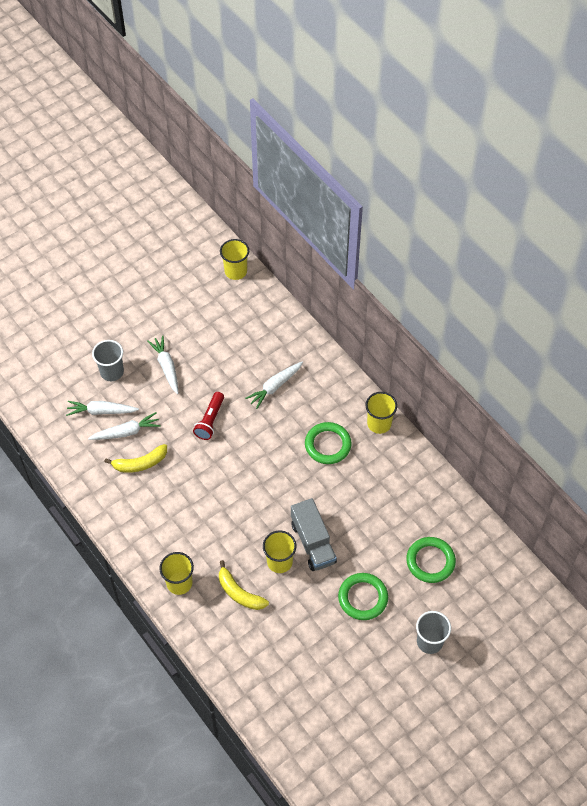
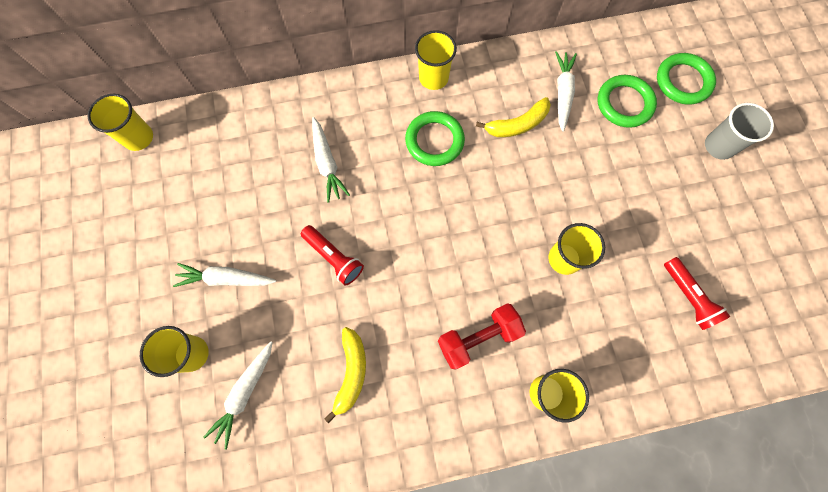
camera: 65 degrees left, 15 degrees up
white carrot [88,412,161,440] -> white carrot moved to [555,51,577,132]
grey cup [92,340,124,381] -> yellow cup [140,326,209,377]
yellow banana [219,560,269,610] -> yellow banana moved to [476,97,551,137]
grey truck [291,498,337,571] -> none
green ring [338,573,388,620] -> green ring moved to [657,53,716,105]
none -> red dumbbell [438,303,526,369]
none -> red flashlight [664,257,730,330]

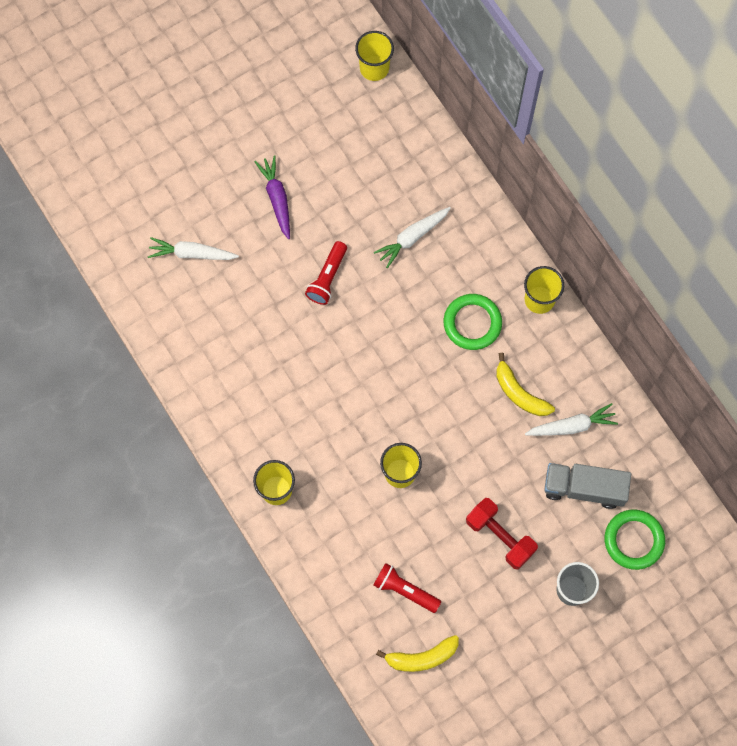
camera: 70 degrees right, 0 degrees up
yellow cup [140,326,209,377] -> none
white carrot [173,263,276,287] -> purple carrot [255,155,290,239]
yellow banana [324,327,366,423] -> yellow banana moved to [376,635,459,672]
red dumbbell [438,303,526,369] -> red dumbbell moved to [466,498,538,569]
green ring [598,75,657,128] -> grey truck [544,463,631,509]
red flashlight [664,257,730,330] -> red flashlight turned 75 degrees clockwise [373,563,441,613]

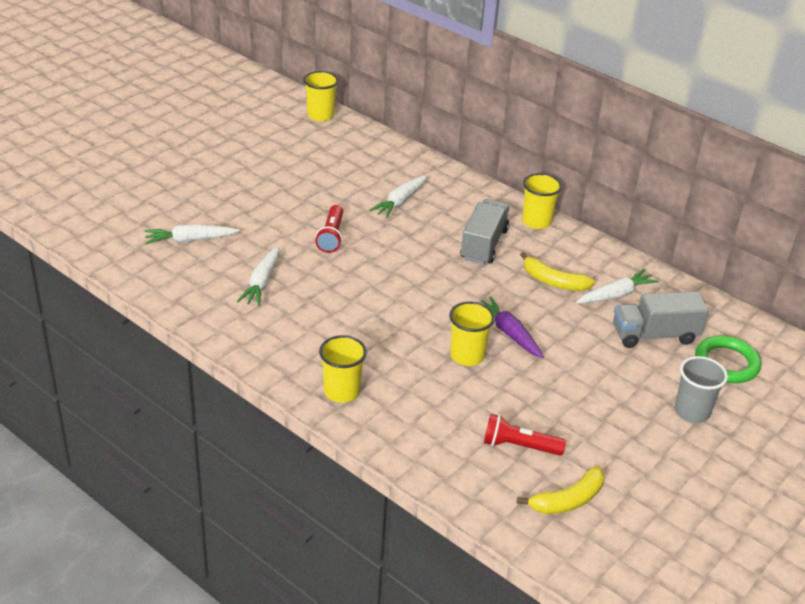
camera: 20 degrees left, 35 degrees down
purple carrot [255,155,290,239] -> purple carrot moved to [481,296,544,358]
green ring [444,294,502,350] -> grey truck [460,199,510,264]
red dumbbell [466,498,538,569] -> none
none -> white carrot [237,246,280,306]

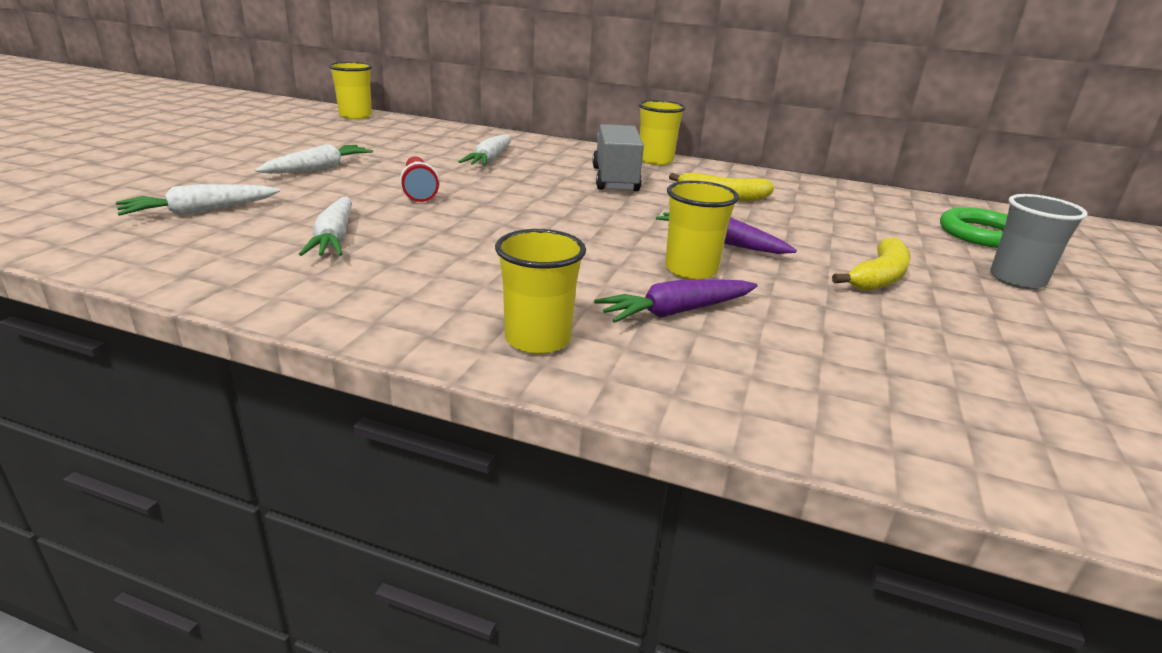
camera: 20 degrees left, 10 degrees down
red flashlight [484,414,566,455] -> none
yellow banana [517,466,604,514] -> yellow banana moved to [832,237,911,291]
white carrot [576,269,659,304] -> white carrot moved to [255,144,373,174]
grey truck [613,291,709,348] -> none
none -> purple carrot [594,279,758,323]

